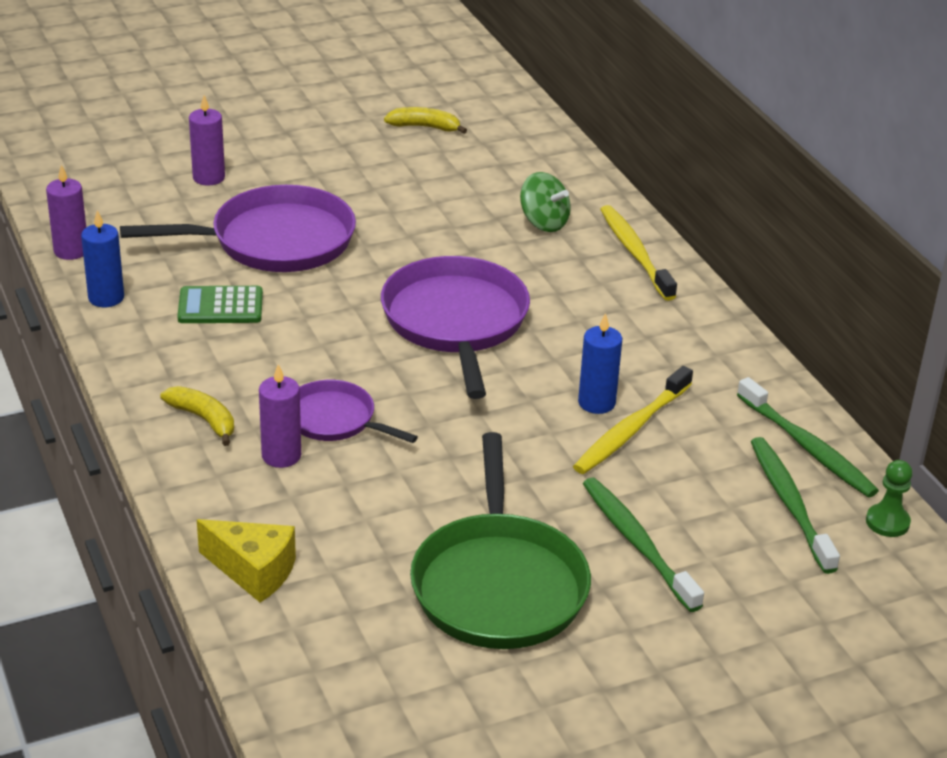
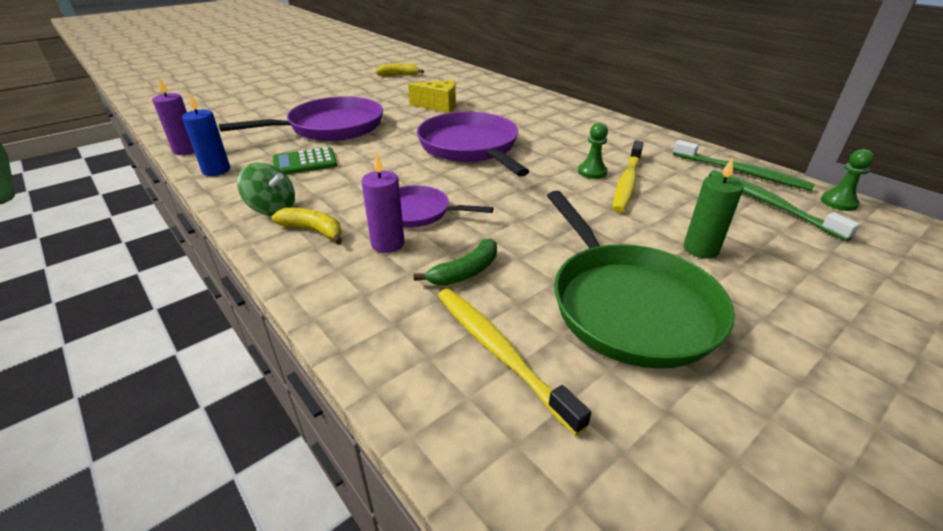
camera: 15 degrees left, 0 degrees up
purple candle [189,95,225,186] -> none
yellow cheese [197,519,296,603] -> yellow cheese moved to [408,80,456,113]
green spinning top [520,172,571,232] -> green spinning top moved to [237,163,295,216]
blue candle [578,313,622,414] -> green pawn [578,122,608,179]
green toothbrush [583,478,704,612] -> green candle [684,158,744,259]
yellow toothbrush [600,205,677,301] -> yellow toothbrush moved to [438,289,591,436]
none -> green banana [414,239,497,286]

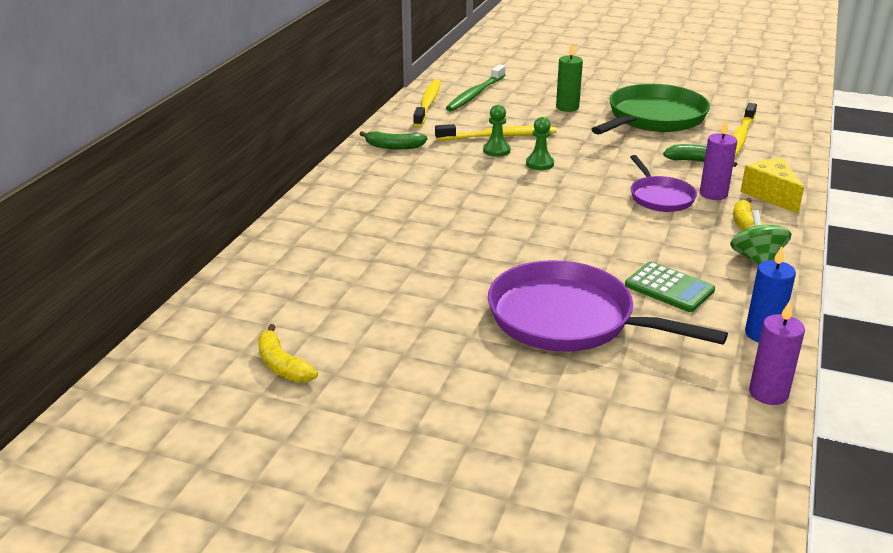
camera: 120 degrees left, 5 degrees down
yellow cheese [408,80,456,113] -> yellow cheese moved to [741,158,804,214]
purple pan [417,112,529,177] -> none
green toothbrush [673,140,815,191] -> yellow toothbrush [413,79,441,127]
green pawn [821,149,874,211] -> green pawn moved to [526,117,554,170]
none -> green banana [360,131,428,149]

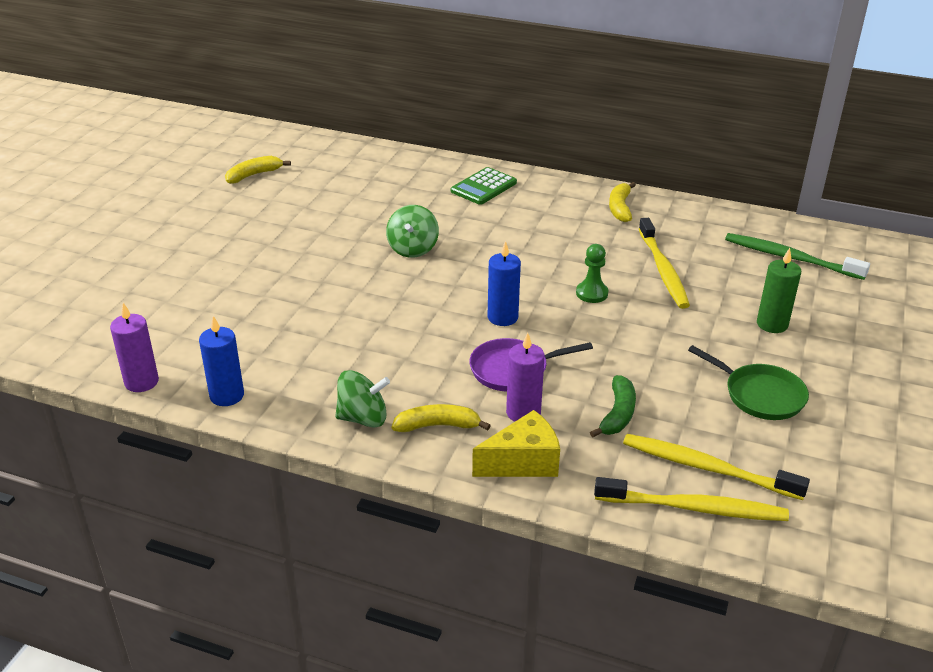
camera: 90 degrees right, 5 degrees up
green banana [360,131,428,149] -> yellow banana [609,182,636,222]
yellow toothbrush [413,79,441,127] -> yellow toothbrush moved to [594,477,789,521]
green pawn [483,105,510,157] -> none
purple pan [488,260,728,352] -> none
green pan [591,84,710,134] -> green pan [688,345,809,420], size x0.56
green calculator [625,262,715,312] -> green calculator moved to [451,167,517,205]
none -> green spinning top [386,205,439,258]
none -> blue candle [488,241,521,326]

